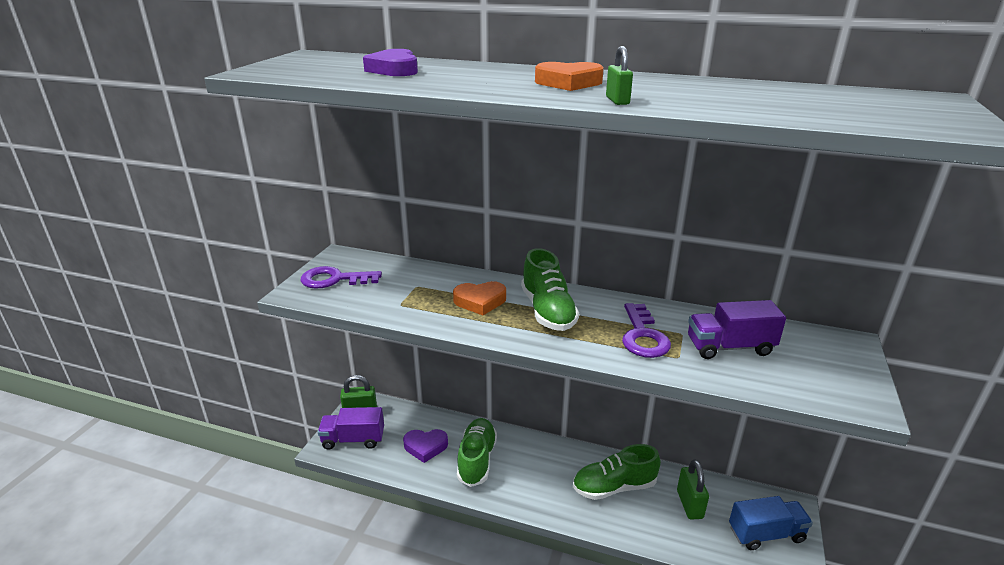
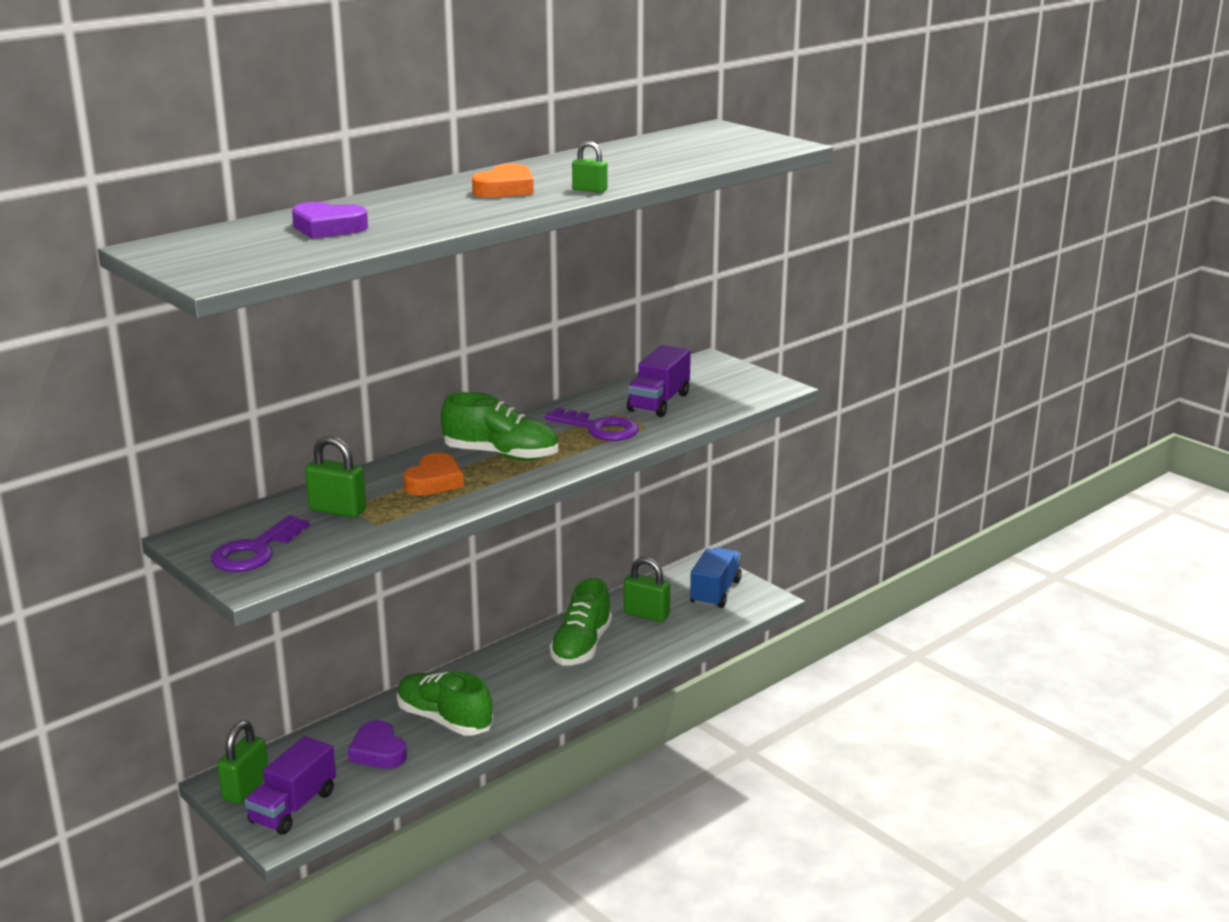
camera: 60 degrees left, 5 degrees down
purple heart [403,429,448,463] -> purple heart turned 120 degrees clockwise [348,720,407,769]
none -> green padlock [305,436,366,518]

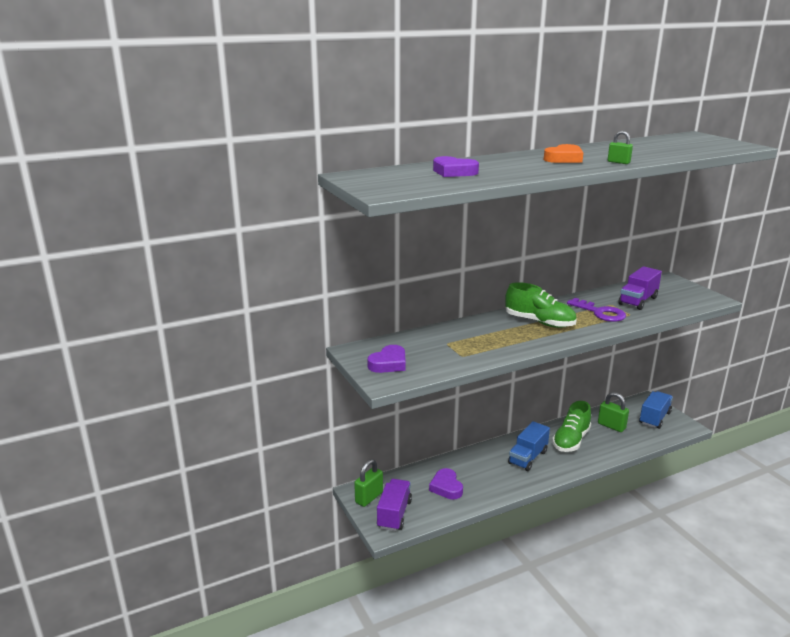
camera: 15 degrees right, 0 degrees up
purple key [211,515,309,572] -> purple heart [367,345,406,373]
purple truck [245,736,336,835] -> purple truck turned 150 degrees clockwise [377,479,412,531]
green padlock [305,436,366,518] -> none
green shoe [397,672,493,736] -> none
orange heart [403,453,464,496] -> none
none -> blue truck [508,421,550,471]

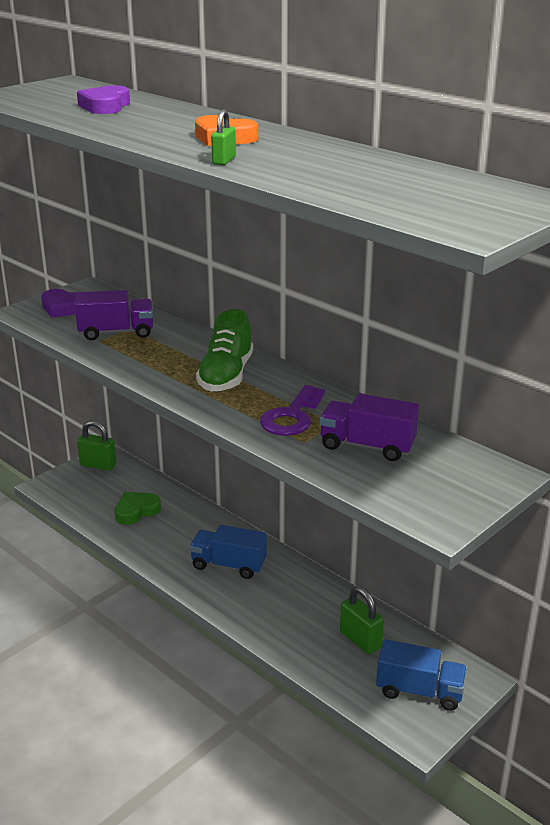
camera: 70 degrees right, 5 degrees up
purple truck [377,479,412,531] -> purple truck moved to [75,290,153,340]
purple heart [429,468,463,499] -> green heart [115,492,161,525]
green shoe [552,401,591,452] -> none
green padlock [598,392,629,432] -> green padlock turned 60 degrees counterclockwise [340,586,384,654]

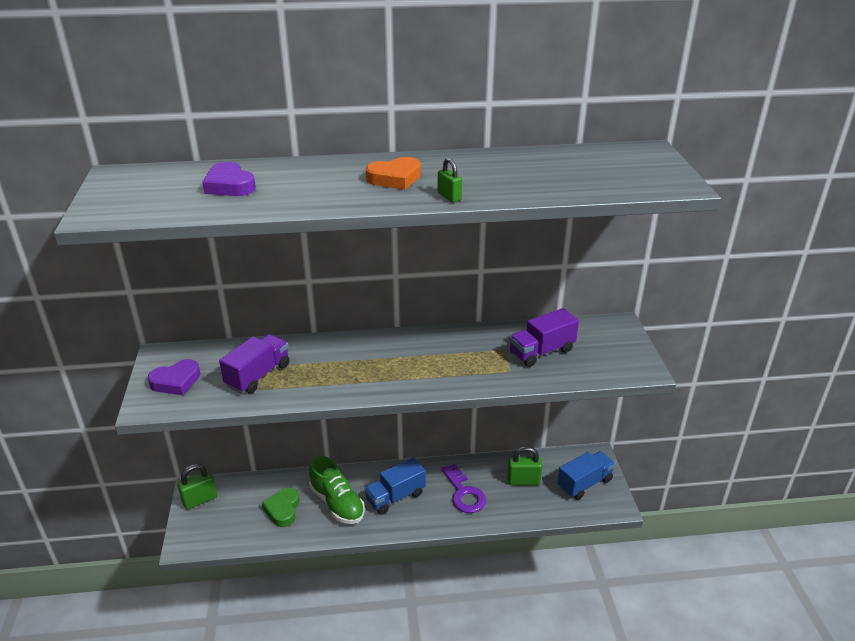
camera: 50 degrees left, 5 degrees up
green shoe [196,309,253,392] -> green shoe moved to [309,456,365,524]
purple key [260,385,325,436] -> purple key moved to [441,464,486,513]

